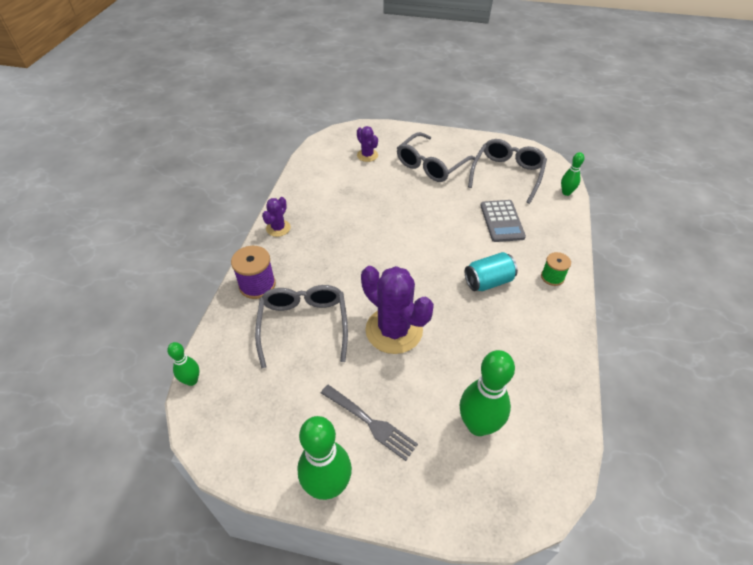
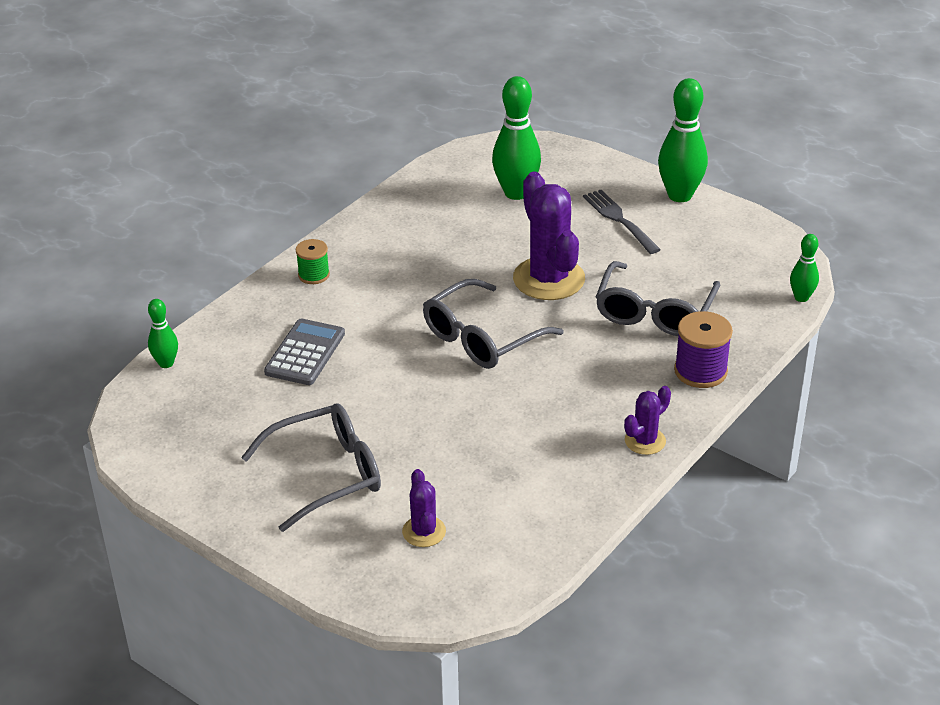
camera: 155 degrees left, 10 degrees down
turquoise can [465,252,518,291] -> none
grey glasses [468,139,547,204] -> grey glasses moved to [423,279,564,369]

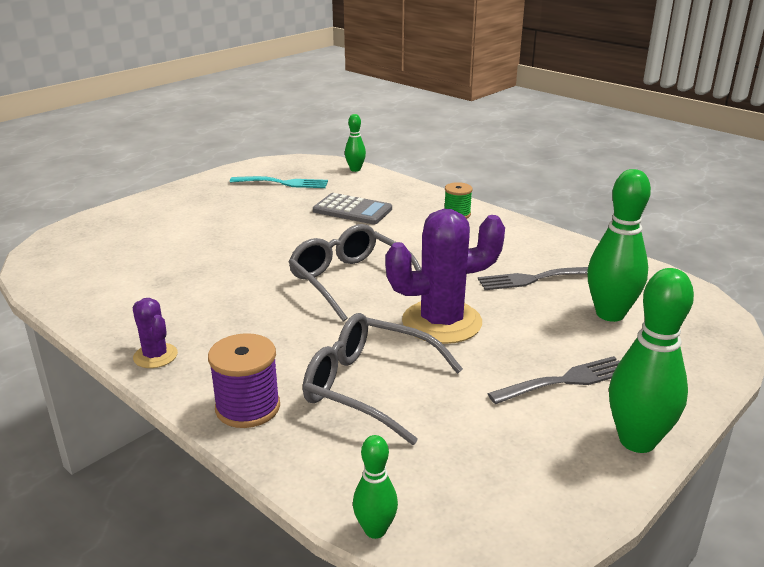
camera: 95 degrees right, 10 degrees down
grey glasses [241,403,381,532] -> none
purple cactus [402,469,446,547] -> none
none -> turquoise fork [230,176,328,188]
none -> grey fork [478,267,588,290]

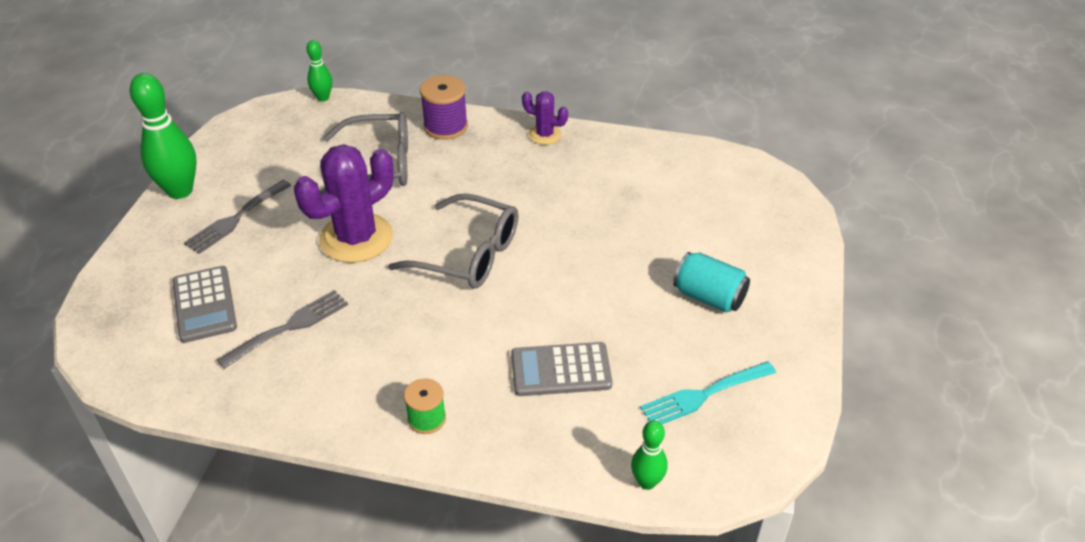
camera: 150 degrees right, 15 degrees up
green bowling pin [587,169,651,322] -> grey calculator [172,266,237,343]
none -> turquoise can [673,252,750,313]

